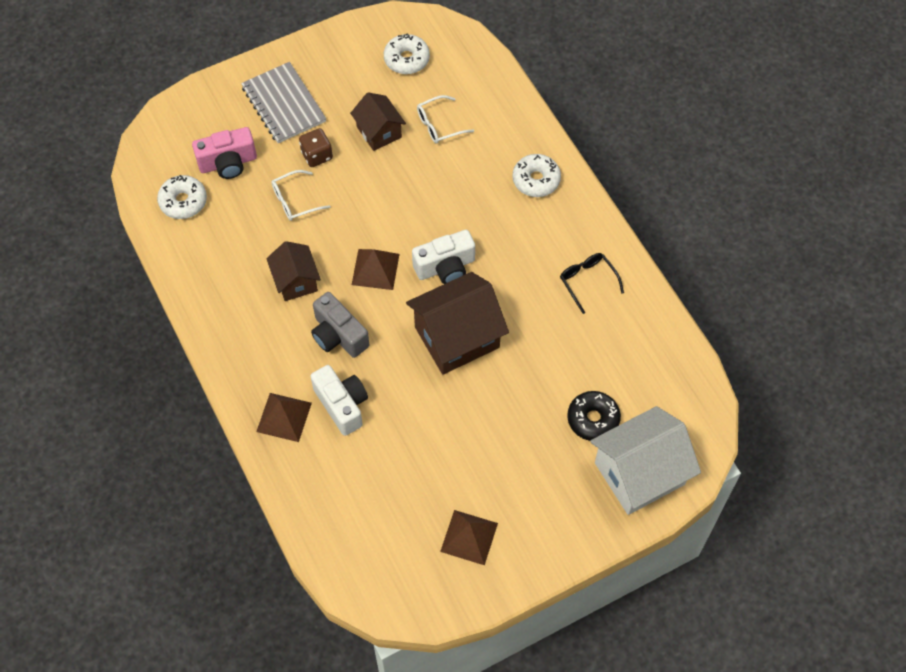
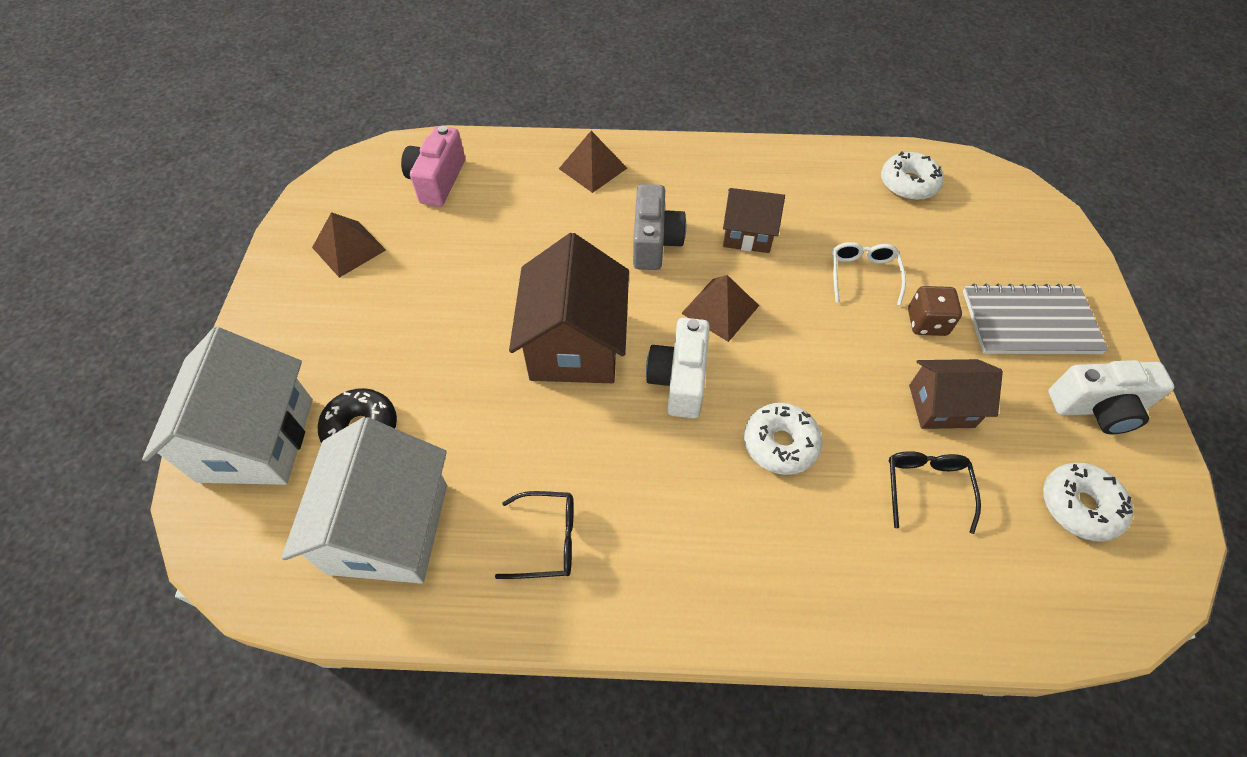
camera: 120 degrees right, 5 degrees down
pink camera [192,127,257,179] -> pink camera moved to [401,126,465,207]
white camera [310,365,368,436] -> white camera moved to [1048,360,1174,434]
grey camera [311,292,369,358] -> grey camera turned 105 degrees clockwise [633,184,686,270]
white glasses [417,95,474,144] -> black glasses [889,451,981,534]
white donut [512,154,561,197] -> white donut moved to [744,403,822,475]
none -> white house [281,417,447,584]

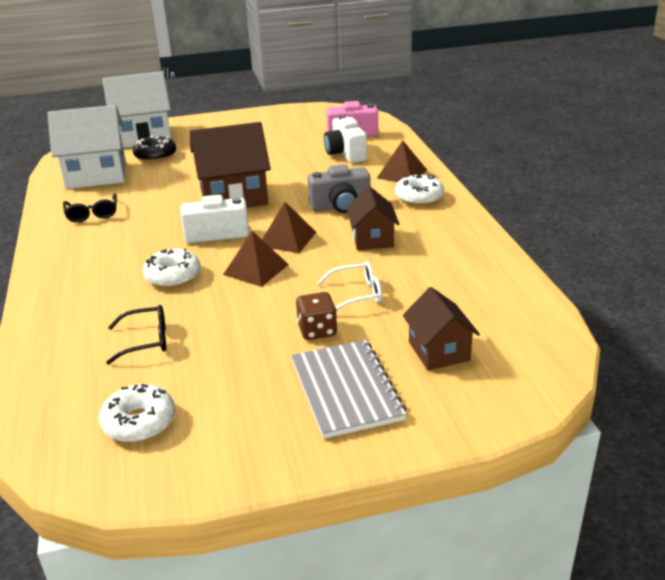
camera: 75 degrees right, 25 degrees down
brown pyramid [312,212,386,278] -> brown pyramid moved to [223,231,289,287]
white donut [881,151,944,200] -> white donut moved to [395,174,444,206]
brown house [909,359,1003,429] -> brown house moved to [403,287,480,370]
white camera [1048,360,1174,434] -> white camera moved to [324,115,367,163]

